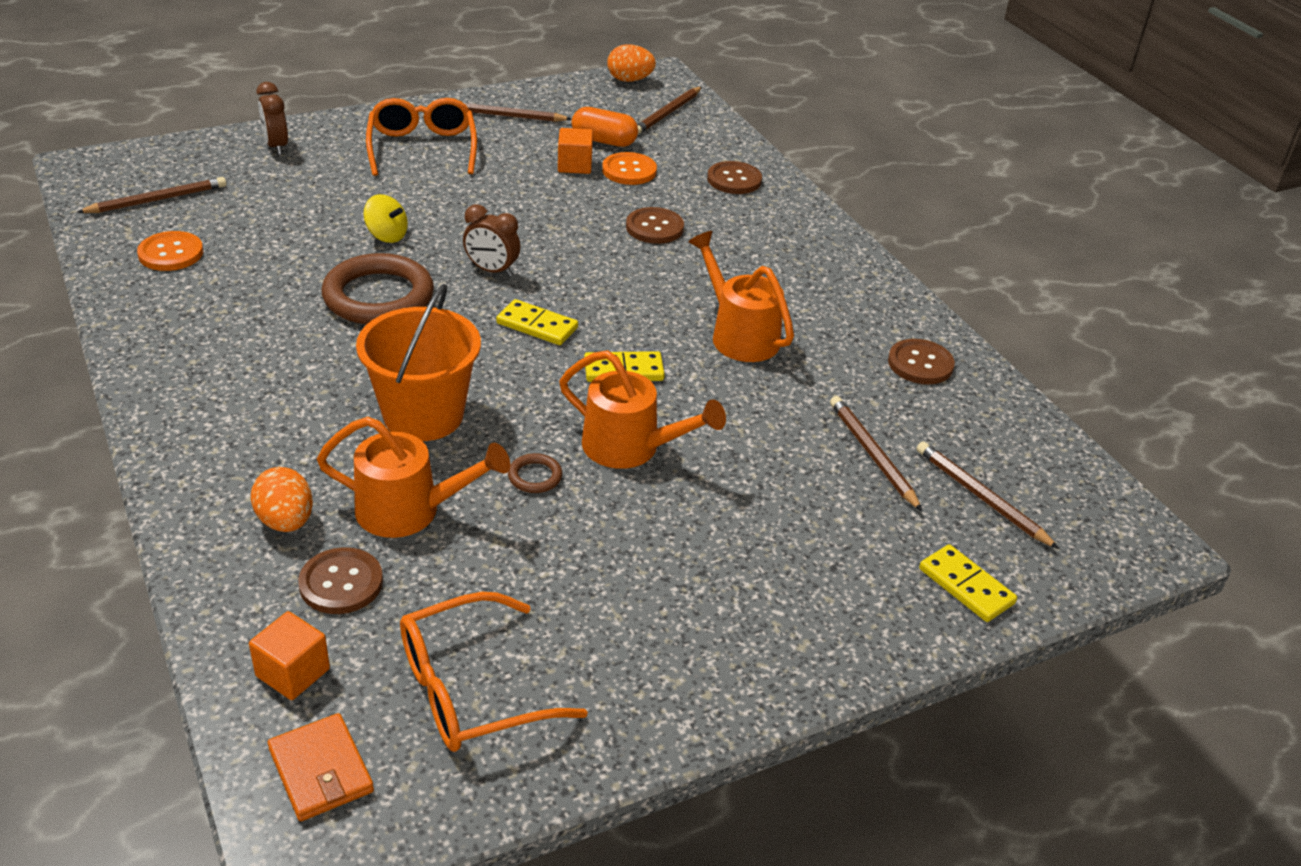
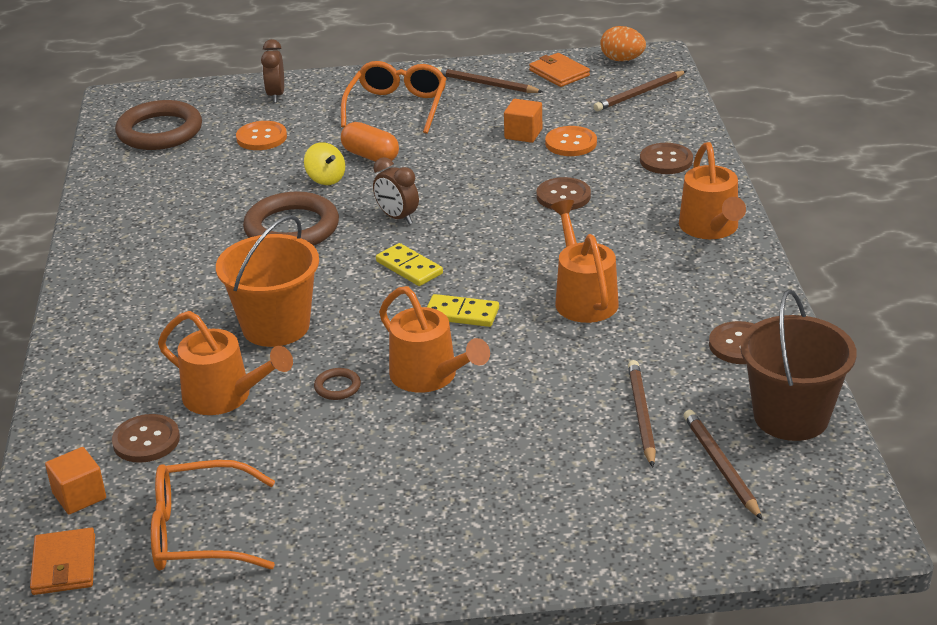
camera: 25 degrees right, 5 degrees down
brown pencil [77,177,226,213] -> brown ring [115,100,202,150]
orange button [137,231,203,271] -> orange button moved to [236,121,287,150]
orange egg [251,467,313,532] -> none
orange capsule [572,107,638,147] -> orange capsule moved to [341,122,399,162]
yellow domino [919,544,1017,622] -> none
none -> orange wallet [529,53,590,87]
none -> orange watering can [679,142,746,239]
none -> brown bucket [740,289,857,441]

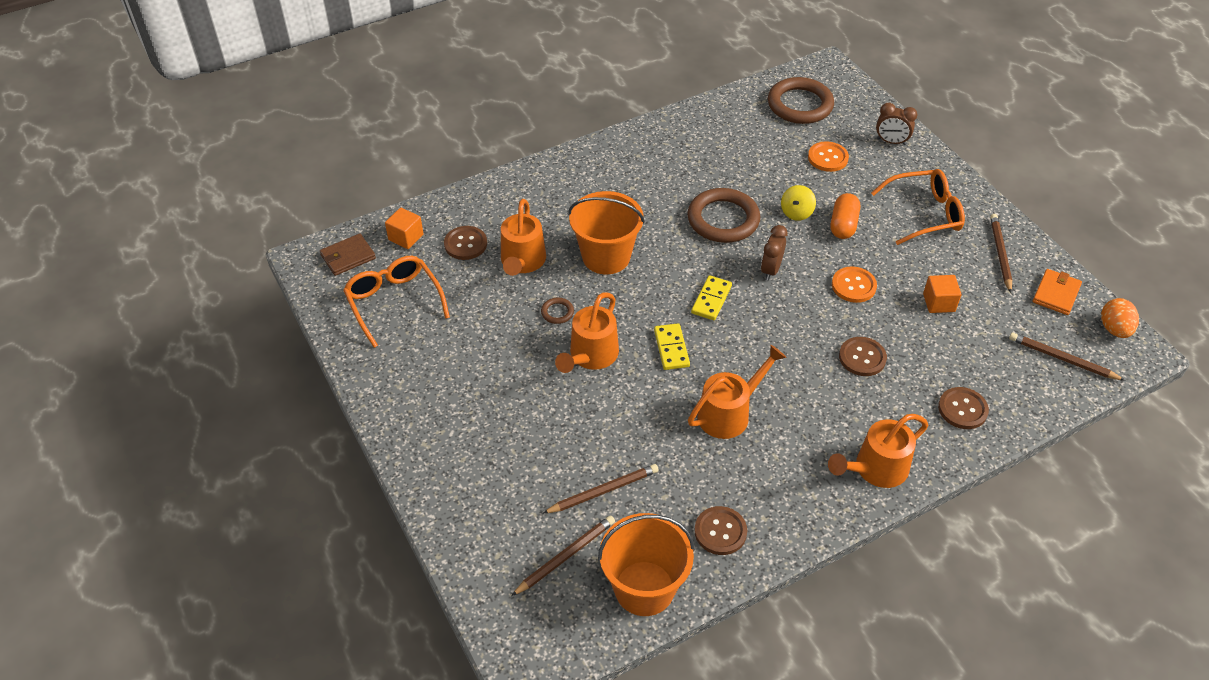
camera: 65 degrees right, 15 degrees up
orange wallet [30,528,95,595] -> brown wallet [320,233,376,276]
brown clock [261,39,284,103] -> brown clock turned 135 degrees counterclockwise [876,103,917,145]
orange button [545,126,597,156] -> orange button moved to [832,266,877,303]
brown bucket [740,289,857,441] -> orange bucket [598,513,695,616]

